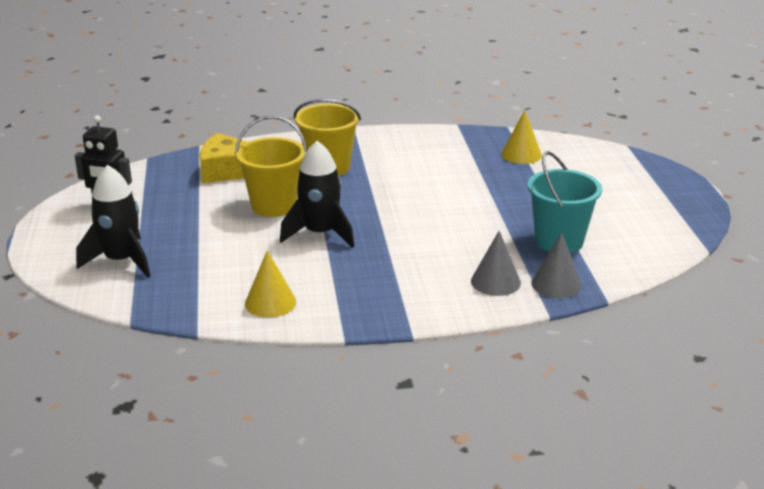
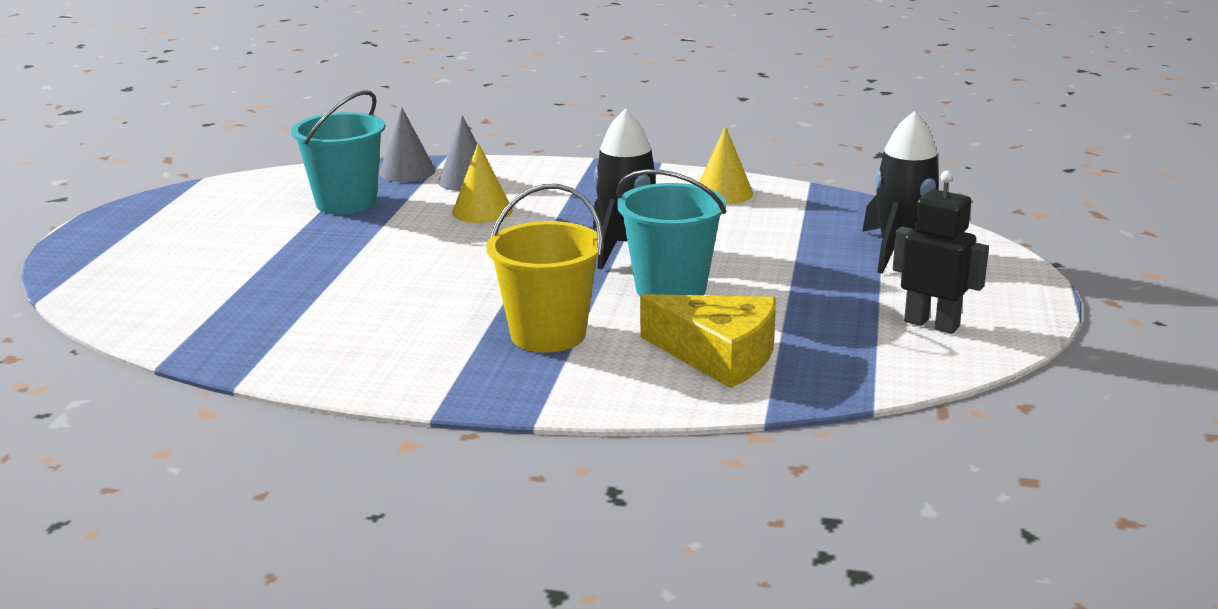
camera: 160 degrees left, 5 degrees down
yellow bucket [235,116,307,217] -> turquoise bucket [616,169,726,296]
yellow cone [501,110,542,164] -> yellow cone moved to [452,143,513,223]

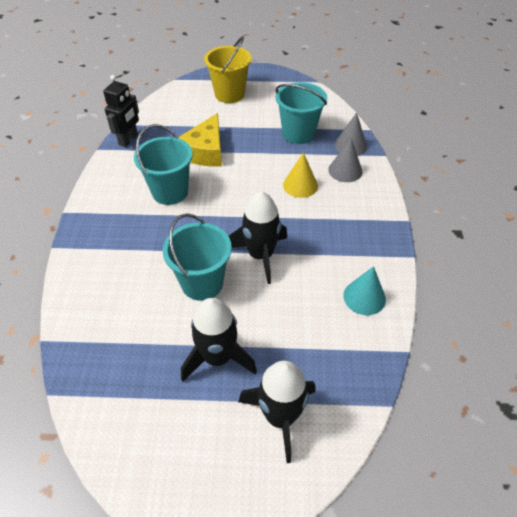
camera: 80 degrees right, 25 degrees up
yellow bucket [486,184,603,353] -> yellow bucket moved to [204,36,252,103]
yellow cheese [640,294,776,388] -> yellow cheese moved to [179,113,222,167]
yellow cone [699,126,753,204] -> turquoise cone [343,266,386,315]
black robot [893,171,989,334] -> black robot moved to [103,75,139,147]
none -> turquoise bucket [134,124,193,205]
none -> black rocket [181,298,257,381]

